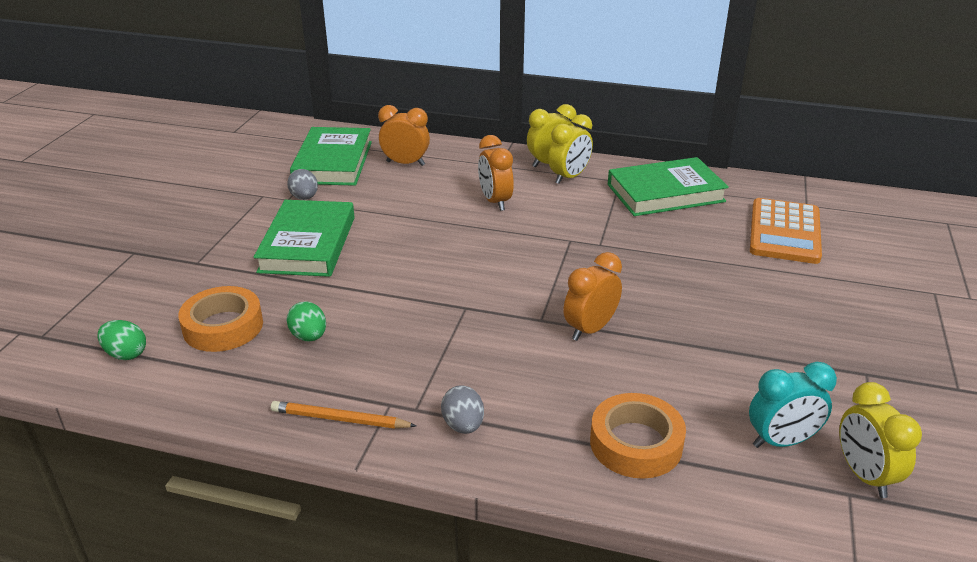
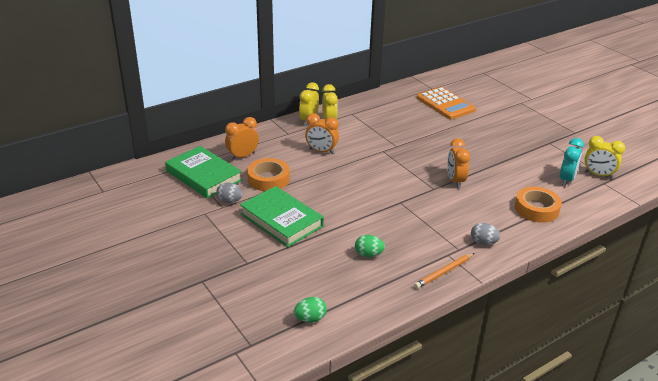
camera: 50 degrees left, 0 degrees up
orange tape [178,286,263,352] -> orange tape moved to [247,158,290,191]
green book [608,157,729,216] -> none

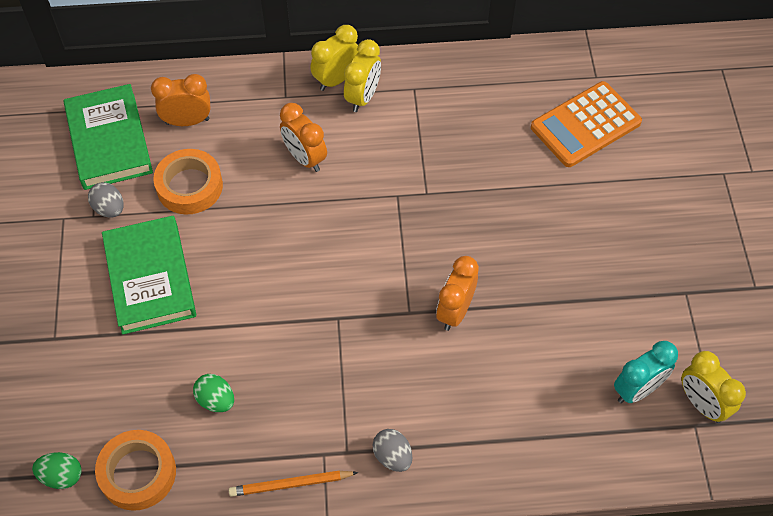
camera: 30 degrees right, 25 degrees up
orange calculator [417,87,476,119] -> orange calculator turned 60 degrees clockwise [531,81,642,167]
orange tape [515,187,562,223] -> orange tape moved to [95,430,176,511]

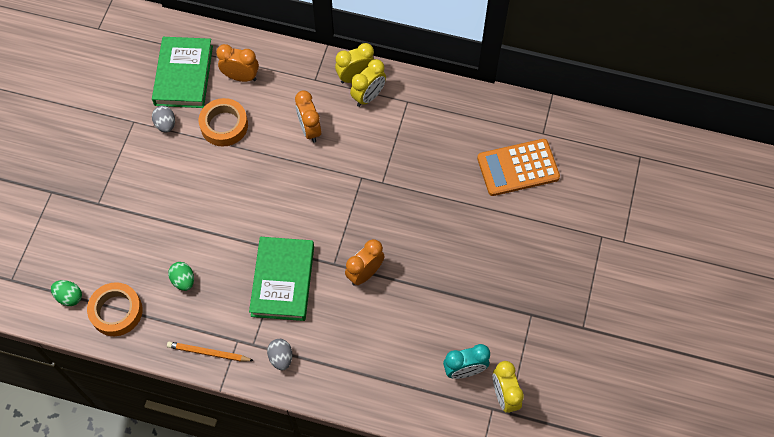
camera: 20 degrees right, 5 degrees up
green book [102,216,196,334] -> green book moved to [249,237,314,321]

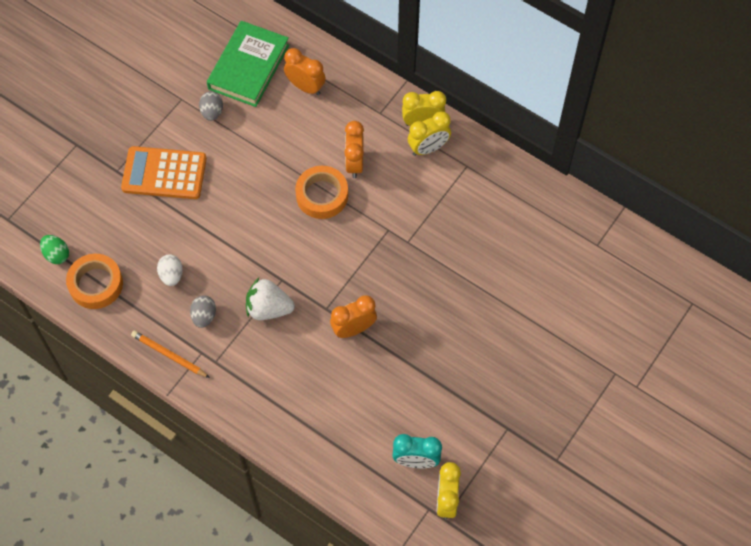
camera: 20 degrees right, 0 degrees up
green egg [168,262,194,291] -> white egg [157,254,183,286]
orange tape [199,98,248,147] -> orange tape moved to [295,166,348,219]
green book [249,237,314,321] -> white strawberry [246,278,295,320]
grey egg [267,339,292,370] -> grey egg moved to [190,295,216,328]
orange calculator [477,139,560,196] -> orange calculator moved to [121,146,207,199]

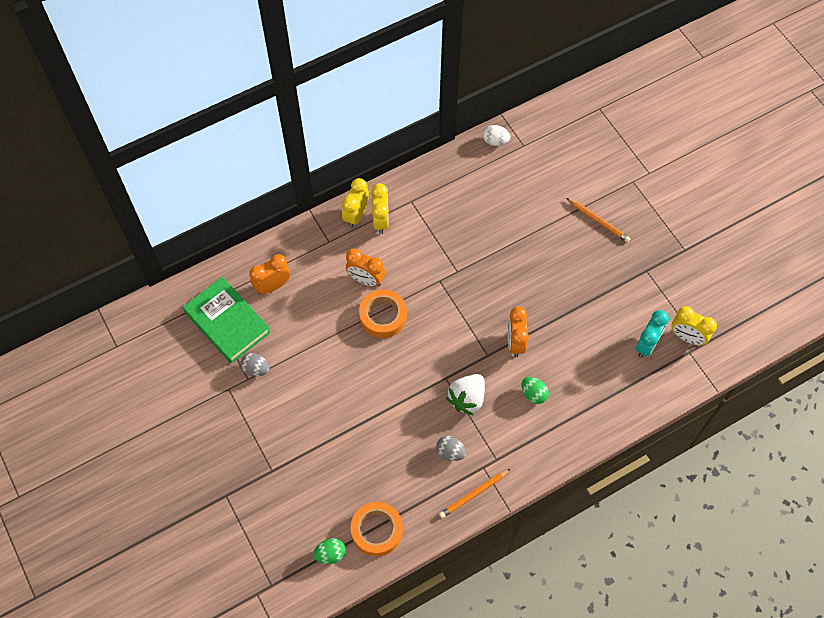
camera: 65 degrees left, 0 degrees up
orange calculator [121,146,207,199] -> none
white egg [157,254,183,286] -> white egg moved to [483,125,510,146]
none -> green egg [522,377,549,404]
none -> orange pencil [566,198,630,243]

